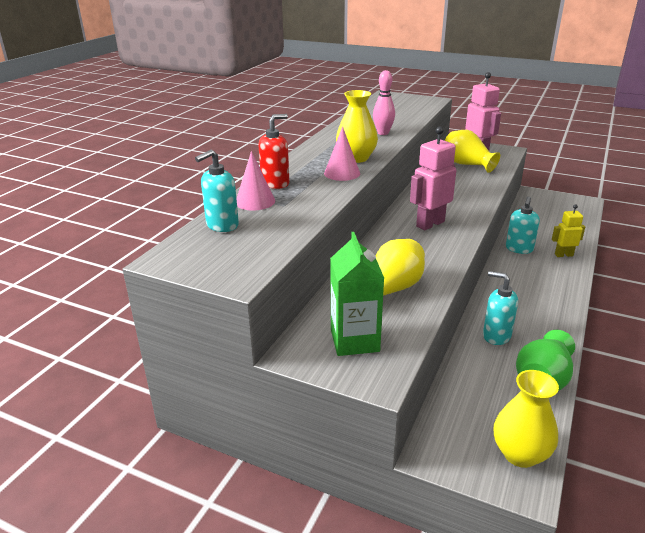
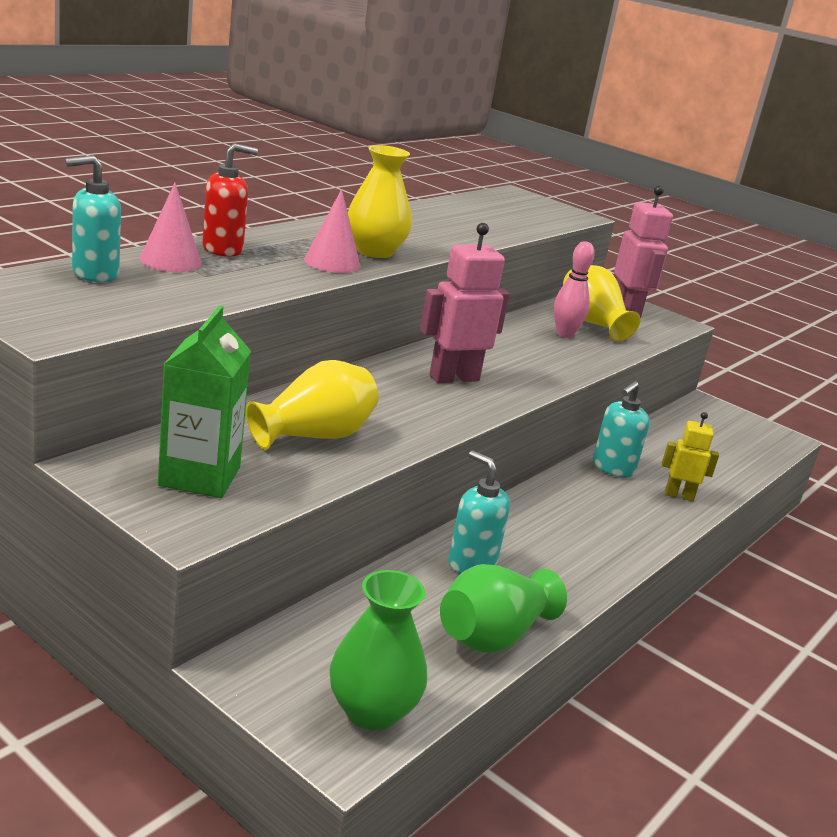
camera: 10 degrees right, 5 degrees down
pink bowling pin [373,70,395,135] -> pink bowling pin moved to [554,241,595,338]
yellow vase [494,370,559,468] -> green vase [330,570,427,730]

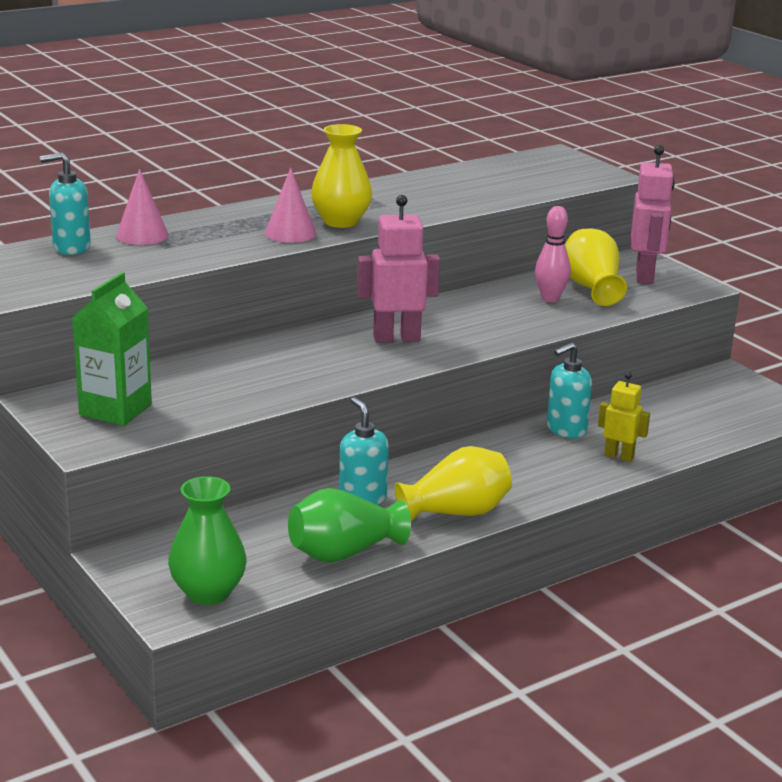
camera: 20 degrees right, 0 degrees up
red soap dispenser [202,143,258,257] -> none
yellow vase [246,360,378,450] -> yellow vase moved to [395,446,512,522]

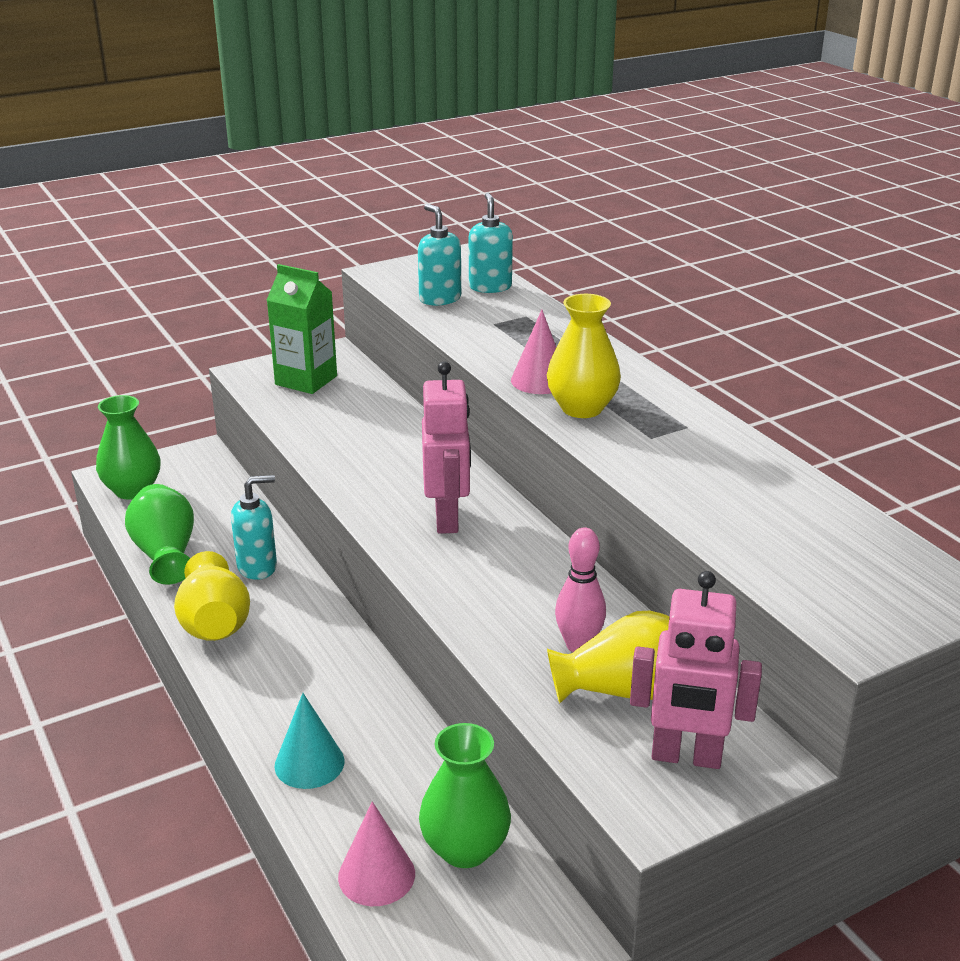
camera: 95 degrees right, 5 degrees up
pink cone [116,169,169,245] -> pink cone moved to [338,801,415,906]
turquoise soap dispenser [547,342,592,438] -> turquoise soap dispenser moved to [418,204,461,306]
yellow robot [598,372,650,462] -> turquoise cone [275,693,344,789]
none -> green vase [419,723,511,868]

